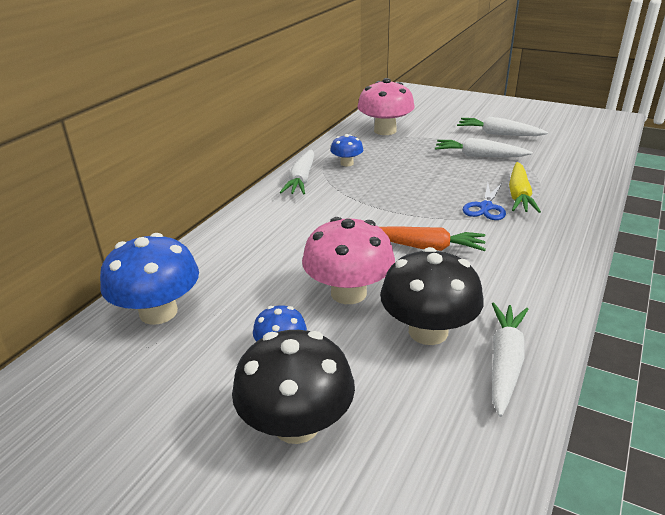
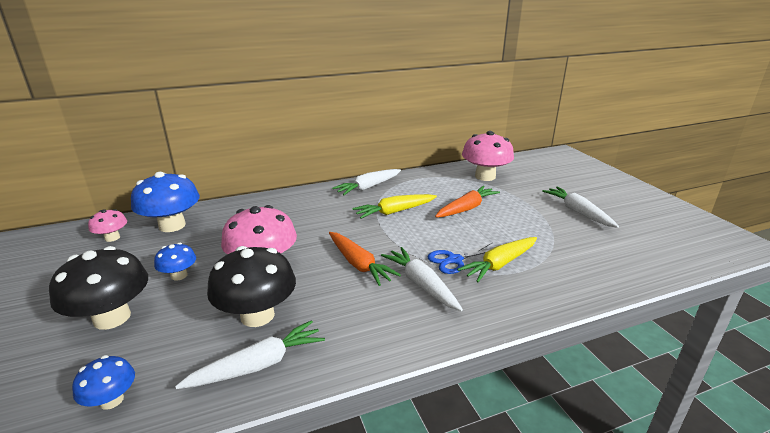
camera: 40 degrees right, 5 degrees down
blue mushroom [330,134,363,166] -> blue mushroom moved to [72,355,135,410]
white carrot [435,138,533,157] -> white carrot moved to [381,247,463,311]
none -> pink mushroom [88,209,127,242]
none -> yellow carrot [353,194,437,219]
none -> orange carrot [435,186,500,218]

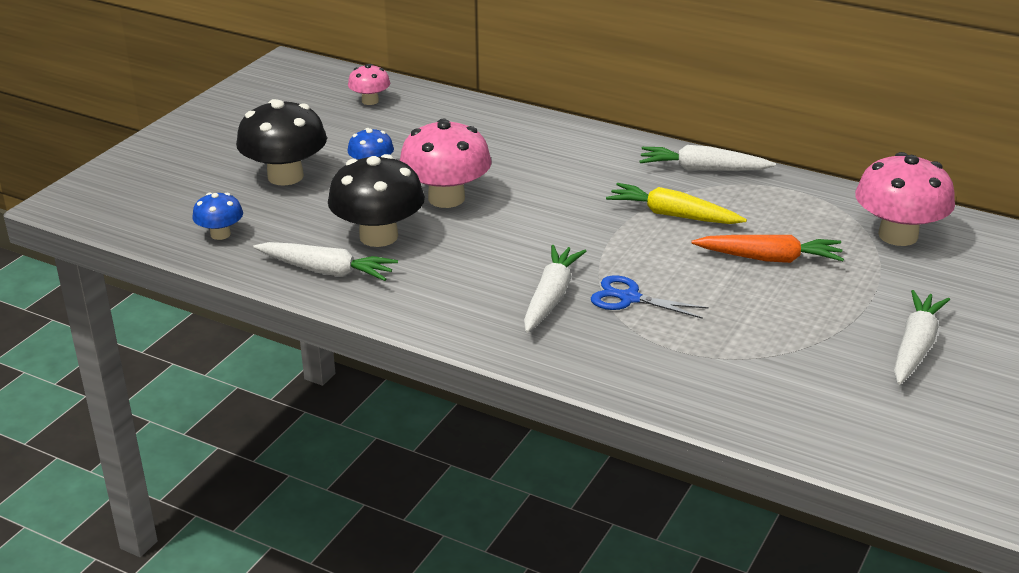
camera: 50 degrees right, 5 degrees up
blue mushroom [131,172,200,232] -> none
orange carrot [329,232,401,286] -> none
yellow carrot [457,237,537,282] -> none

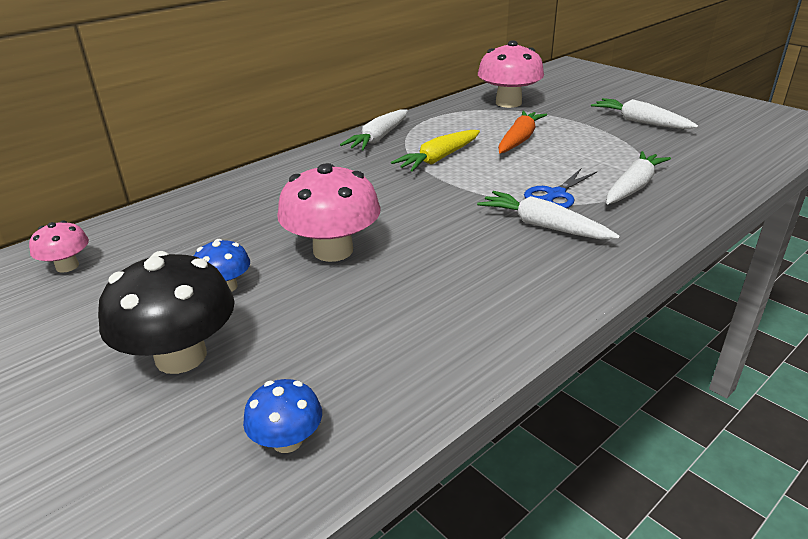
camera: 70 degrees left, 0 degrees up
white carrot [253,242,398,281] -> white carrot moved to [606,151,671,204]
black mushroom [328,154,425,247] -> none

